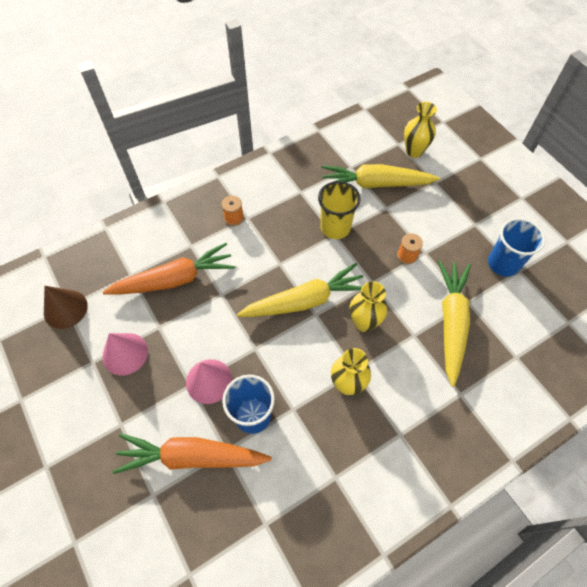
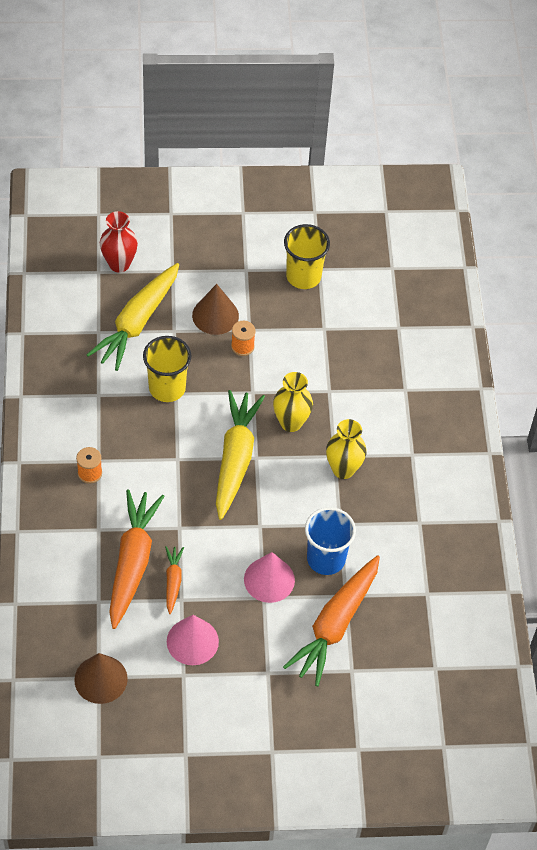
camera: 65 degrees left, 5 degrees down
yellow vase [404,102,437,158] -> red vase [100,211,138,273]
yellow carrot [438,260,471,387] -> none
blue cup [488,218,545,277] -> yellow cup [284,224,330,289]
none -> orange carrot [165,546,184,614]
none -> brown cone [192,284,239,335]

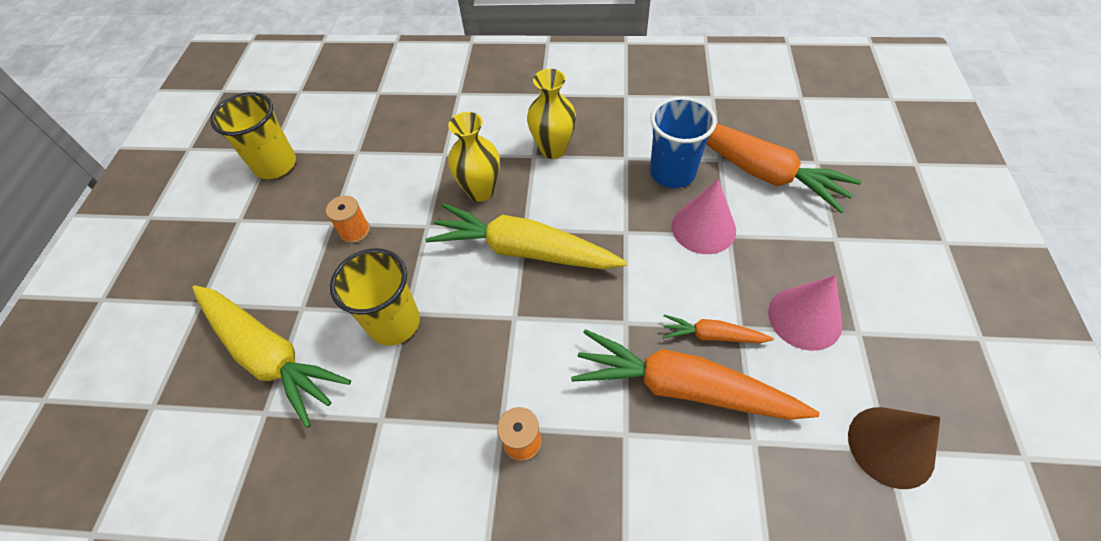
camera: 75 degrees left, 0 degrees up
red vase [100,211,138,273] -> none
brown cone [192,284,239,335] -> none

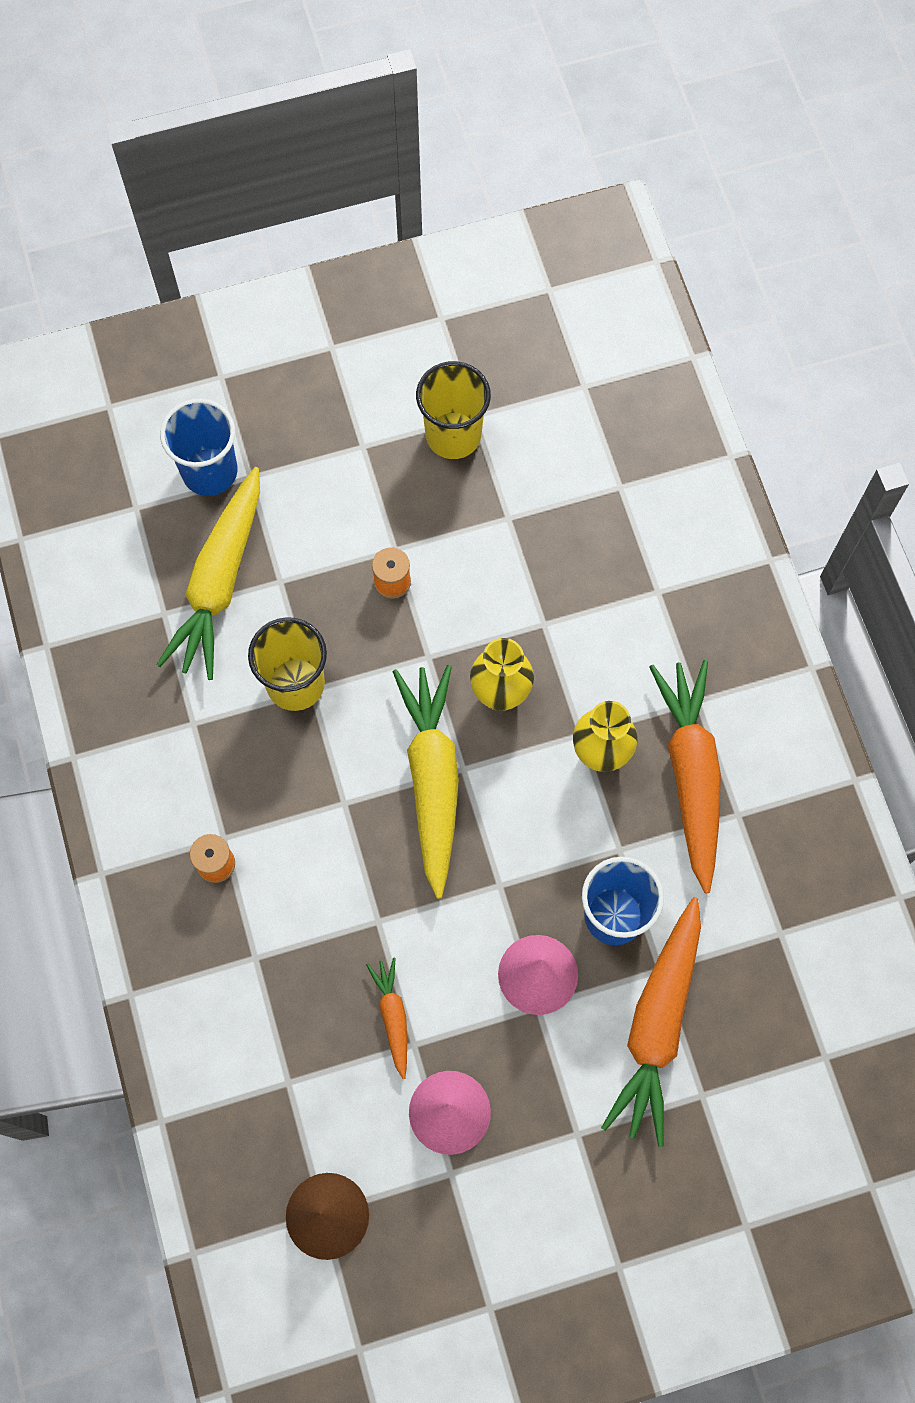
camera: 65 degrees right, 15 degrees up
orange carrot [571,329,819,420] -> orange carrot moved to [650,660,721,893]
none -> blue cup [160,399,238,496]

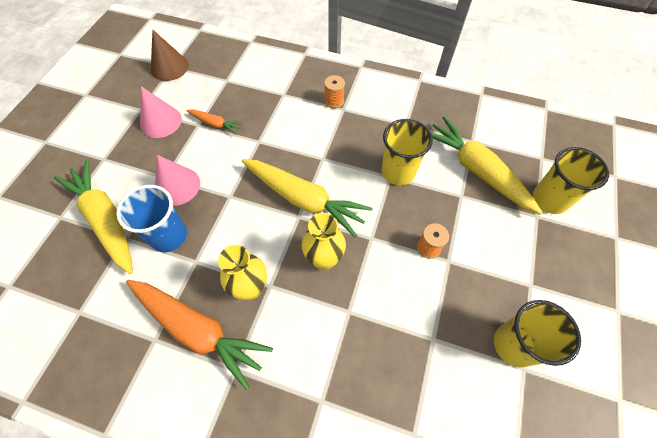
camera: 125 degrees right, 10 degrees down
blue cup [160,399,238,496] -> yellow cup [533,147,609,214]
orange carrot [601,897,701,1147] -> yellow carrot [54,160,133,274]

